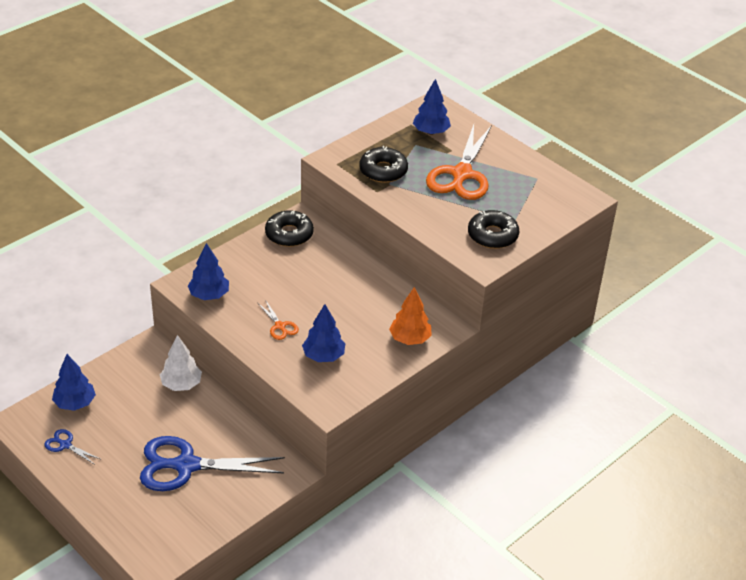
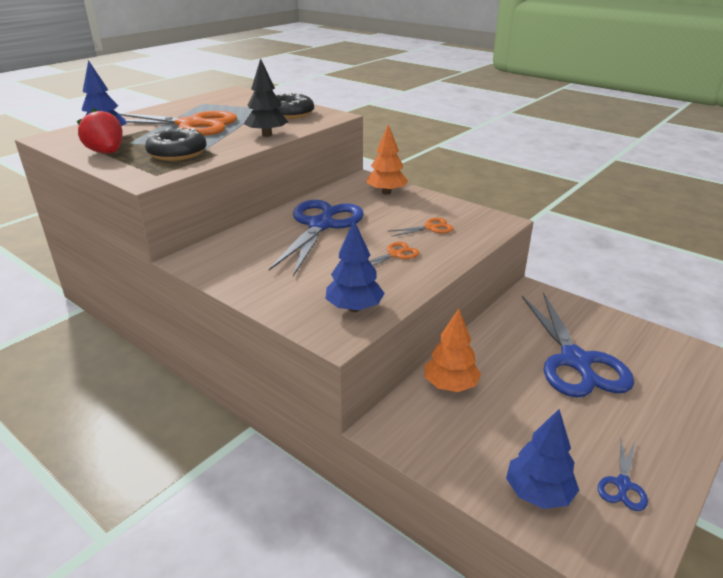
camera: 95 degrees left, 10 degrees down
white tree [160,335,202,391] -> orange tree [425,309,481,392]
black donut [265,210,314,247] -> none
blue tree [302,304,345,362] -> orange scissors [388,218,454,237]
none -> red strawberry [76,108,123,154]
none -> black tree [244,58,288,137]
none -> blue scissors [269,200,364,276]

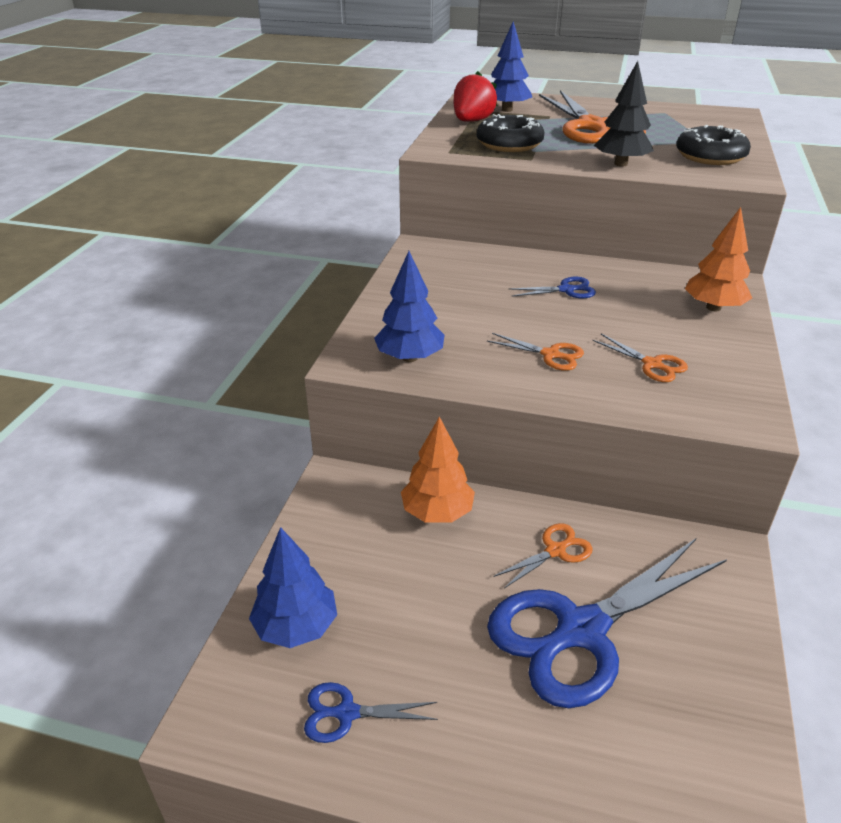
camera: 65 degrees right, 5 degrees up
blue scissors [269,200,364,276] -> blue scissors [508,277,596,298], size x0.43
none -> orange scissors [493,523,592,588]

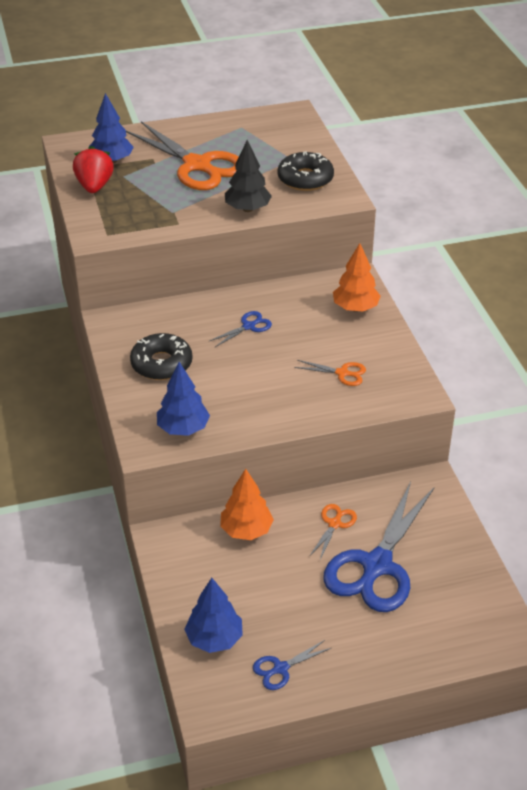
camera: 30 degrees left, 5 degrees up
black donut [477,114,544,152] -> black donut moved to [130,333,193,380]
orange scissors [487,333,584,371] -> none

